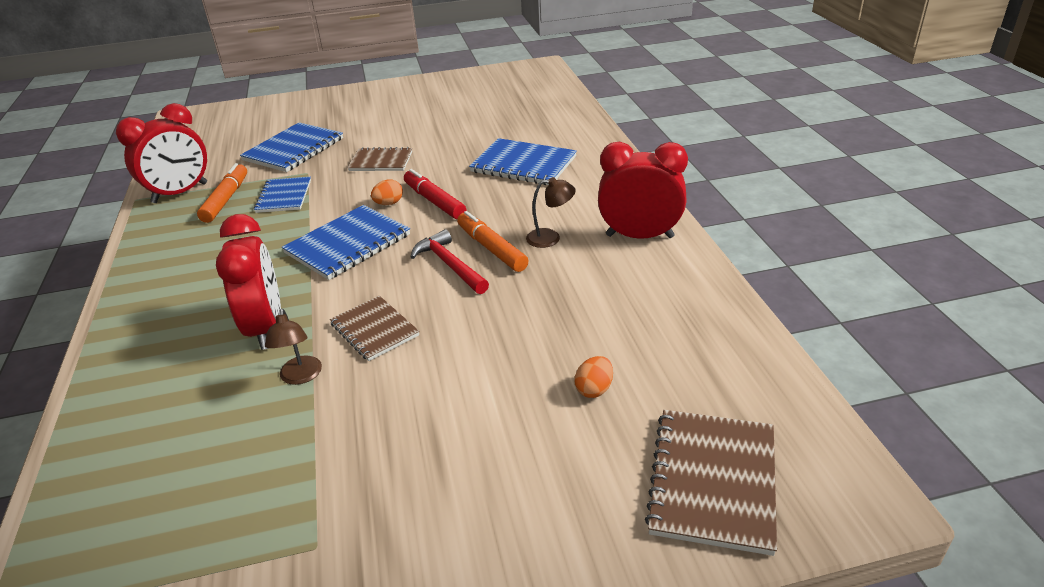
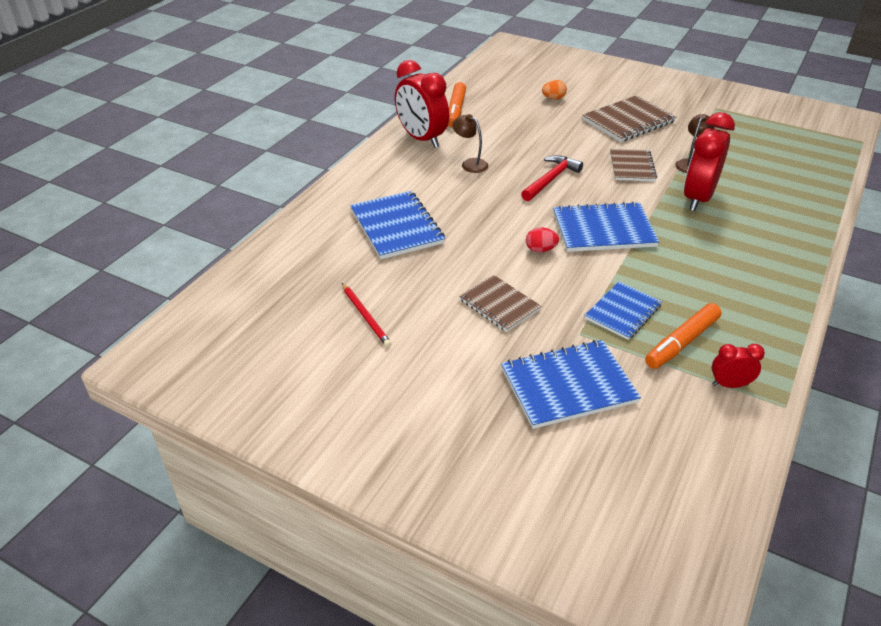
camera: 140 degrees left, 5 degrees up
red clock [116,103,207,203] -> red clock [712,344,765,388], size x0.49
orange egg [371,179,403,205] -> red egg [526,227,559,252]
red marker [404,169,466,219] -> none
red hammer [411,229,489,294] -> red hammer turned 150 degrees counterclockwise [521,155,583,201]
orange marker [457,211,529,272] -> orange marker moved to [448,82,466,127]
brown notebook [645,410,777,556] -> brown notebook moved to [583,95,677,142]
none -> red pencil [342,283,392,347]

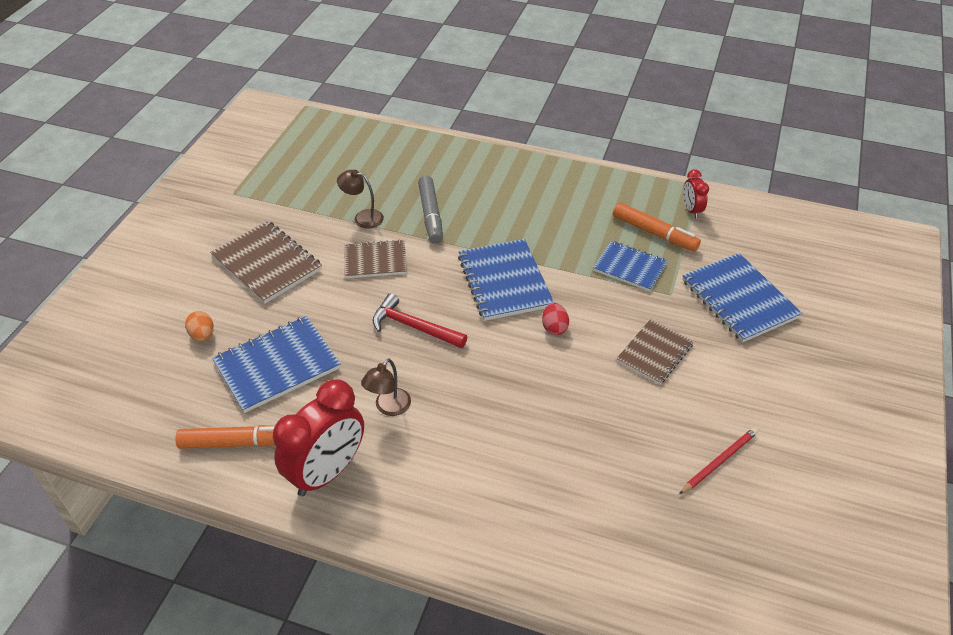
camera: 100 degrees left, 5 degrees up
blue notebook [350,191,445,259] -> blue notebook moved to [212,316,341,413]
red clock [684,112,735,211] -> grey marker [418,175,443,243]

